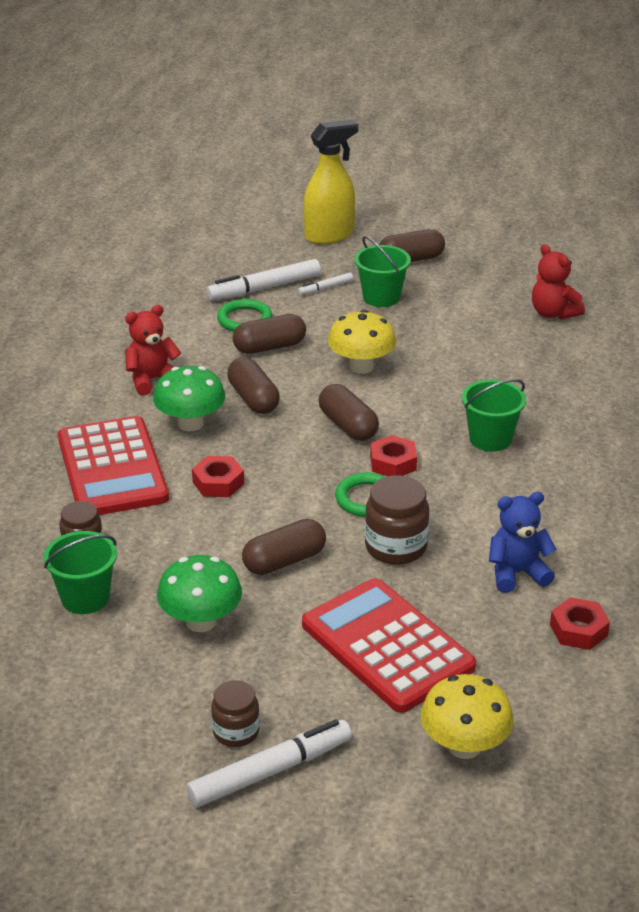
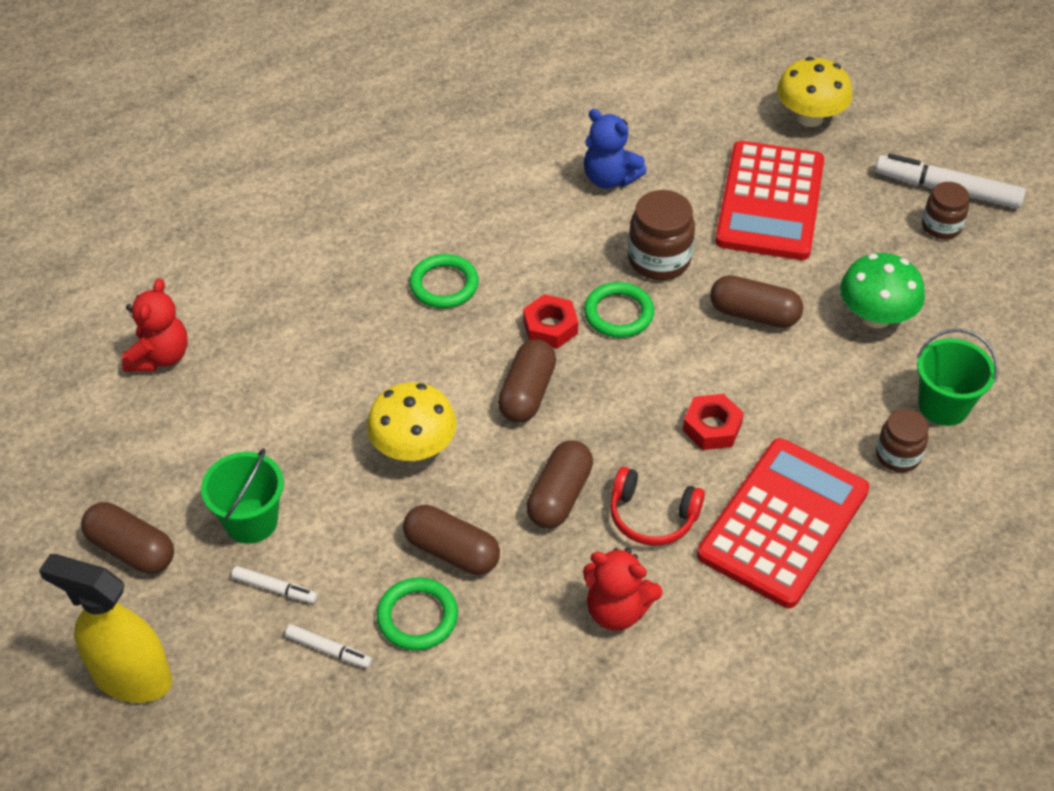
camera: 130 degrees left, 15 degrees up
green mushroom [153,366,225,431] -> red headphones [610,467,705,546]
white marker [207,259,321,301] -> white marker [285,625,372,668], size x0.50
green bucket [462,379,526,452] -> green ring [409,254,479,308]
red nut [550,597,610,650] -> none

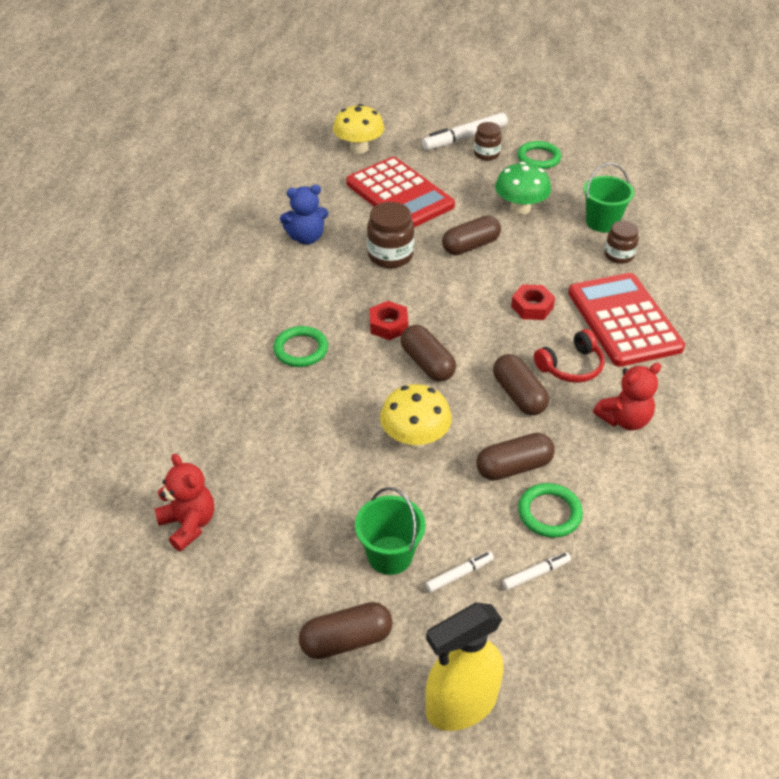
camera: 50 degrees left, 5 degrees down
green ring [584,282,654,338] -> green ring moved to [517,141,561,169]

